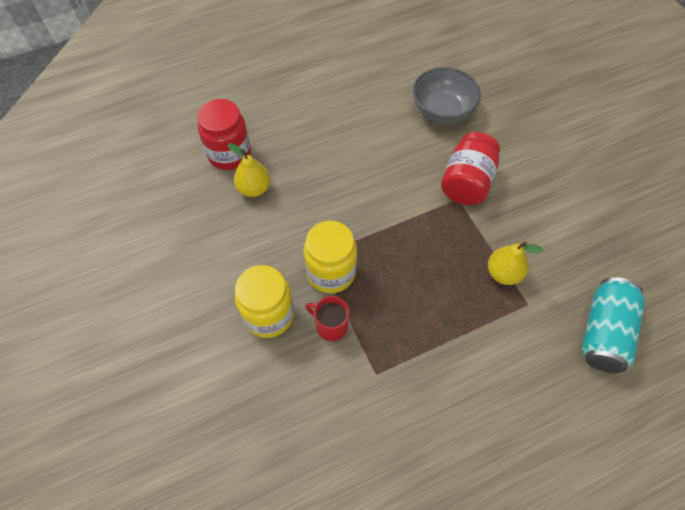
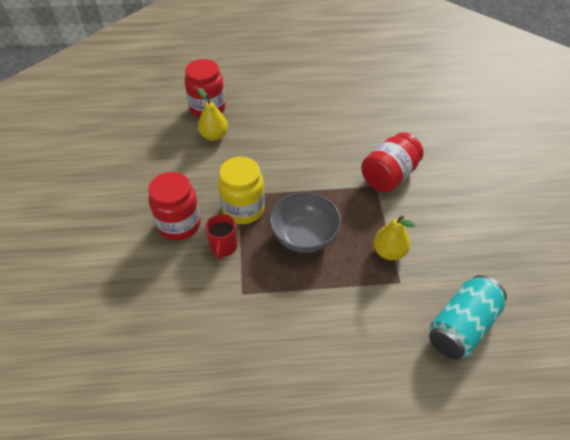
camera: 20 degrees right, 10 degrees down
yellow jar [235,265,294,338] -> red jar [148,172,201,241]
red mug [305,296,349,341] -> red mug turned 135 degrees counterclockwise [205,214,237,260]
grey bowl [413,67,481,124] -> grey bowl moved to [269,192,341,253]

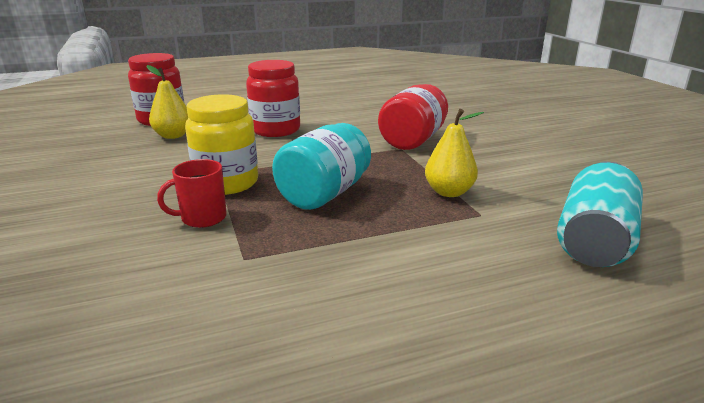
camera: 15 degrees left, 25 degrees down
red jar [148,172,201,241] -> red jar moved to [246,60,300,137]
red mug [205,214,237,260] -> red mug turned 75 degrees clockwise [157,159,227,228]
grey bowl [269,192,341,253] -> turquoise jar [272,123,371,210]

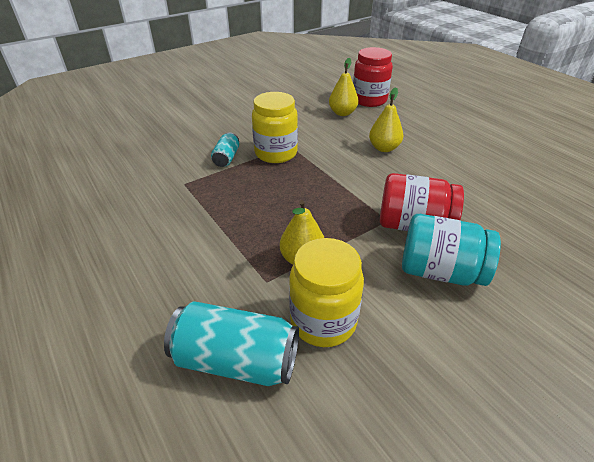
camera: 75 degrees right, 15 degrees up
red mug [157,159,227,228] -> turquoise can [211,132,239,167]
red jar [246,60,300,137] -> yellow pear [369,87,404,152]
turquoise jar [272,123,371,210] -> turquoise jar moved to [402,214,501,286]
none -> yellow jar [289,238,364,347]

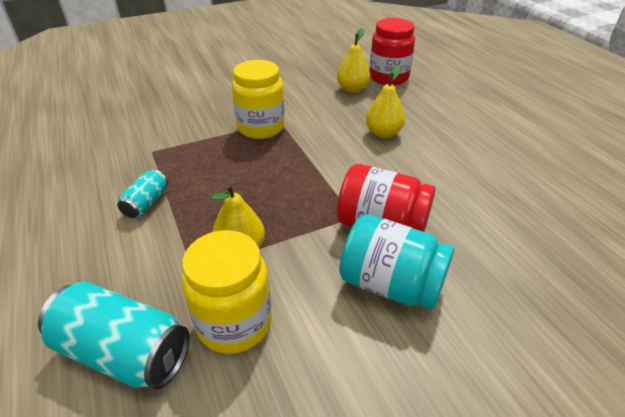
camera: 10 degrees right, 0 degrees up
turquoise can [211,132,239,167] -> turquoise can moved to [117,169,168,218]

